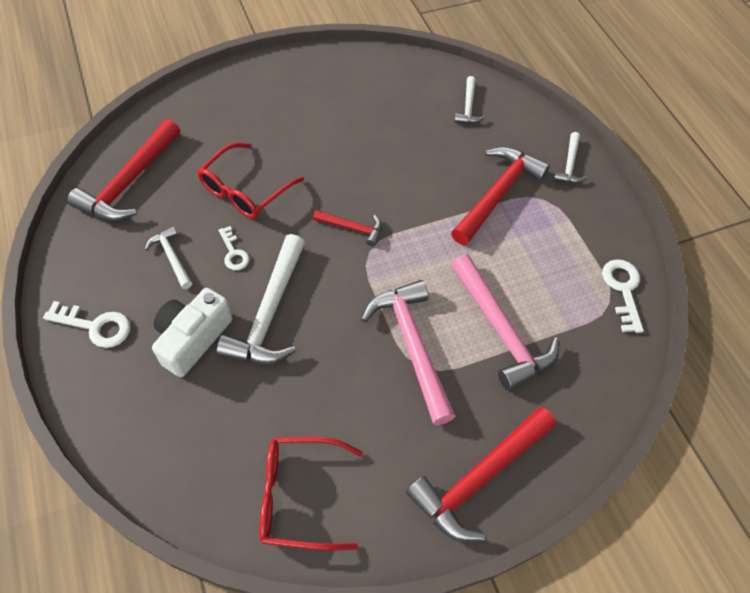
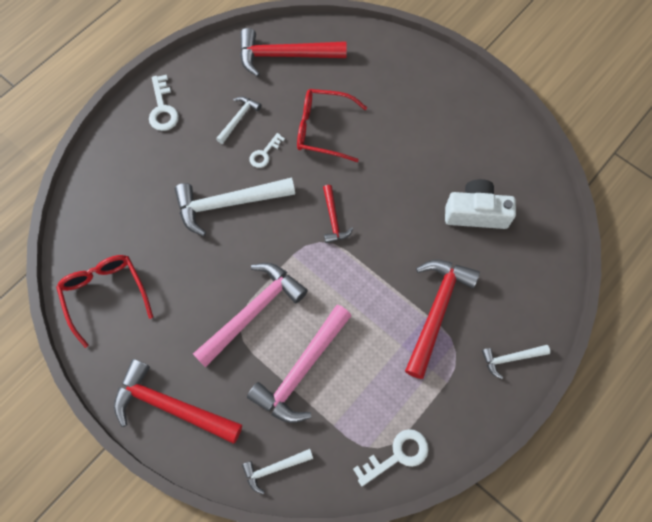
camera: 65 degrees right, 10 degrees up
white camera [152,288,233,377] -> white camera moved to [445,179,516,229]
red hammer [451,147,550,245] -> red hammer turned 75 degrees counterclockwise [405,260,480,379]
white hammer [454,76,486,124] -> white hammer moved to [242,449,313,494]

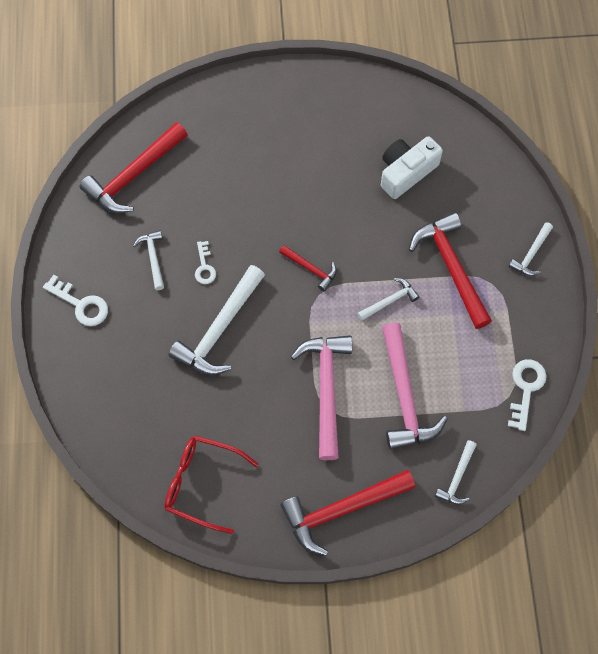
camera: 45 degrees left, 0 degrees up
red glasses [297,89,367,162] -> none
none -> white hammer [357,278,419,321]

